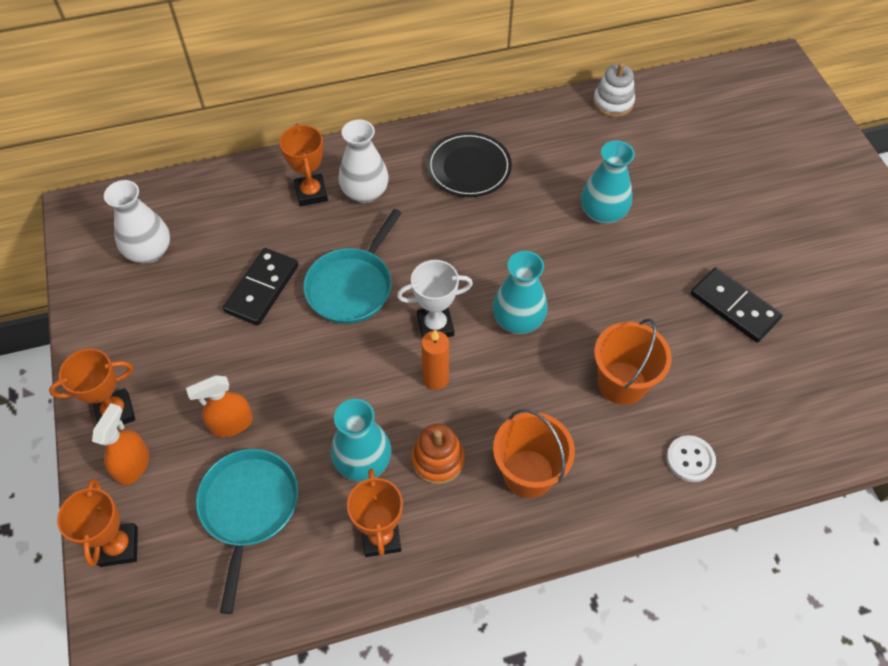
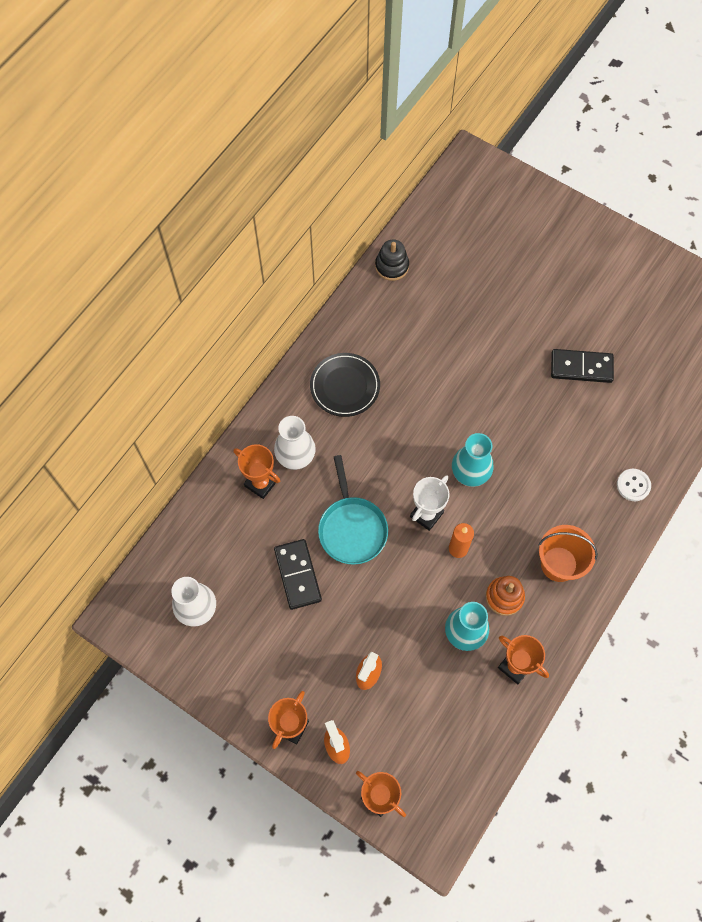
camera: 40 degrees left, 10 degrees up
turquoise pan [196,449,298,614] -> none
turquoise vase [581,141,635,224] -> none
white stacking toy [593,62,635,117] -> black stacking toy [375,239,409,281]
orange bucket [594,318,672,405] -> none

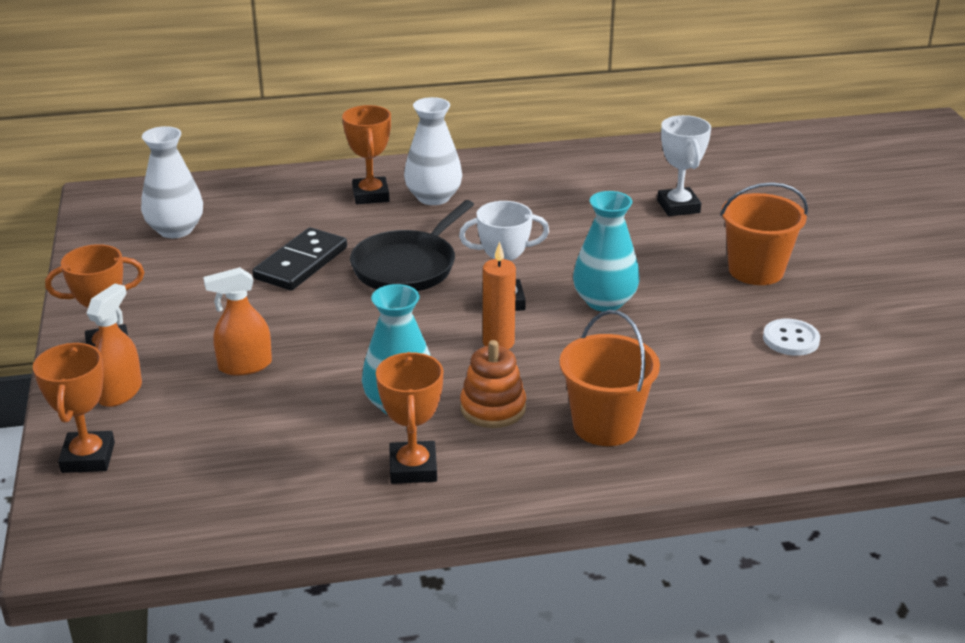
camera: 45 degrees right, 35 degrees down
black plate [310,353,380,417] -> none
turquoise pan [318,455,388,565] -> black pan [350,200,474,291]
black stacking toy [375,239,409,281] -> none
black domino [551,349,614,383] -> none
white button [617,469,651,501] -> white button moved to [763,319,820,356]
none -> white trophy [657,115,711,216]
none -> orange bucket [720,182,808,285]

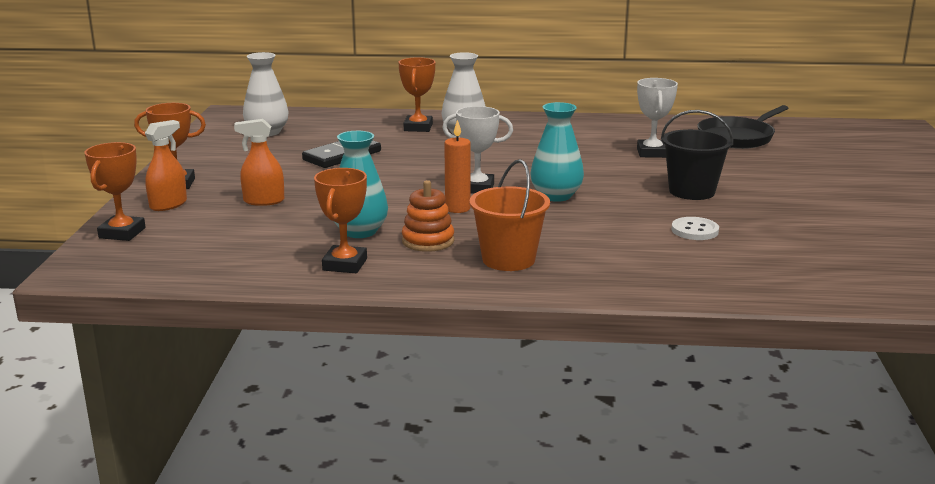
camera: 15 degrees right, 10 degrees down
black pan [350,200,474,291] -> black pan moved to [697,105,788,149]
orange bucket [720,182,808,285] -> black bucket [661,110,733,200]

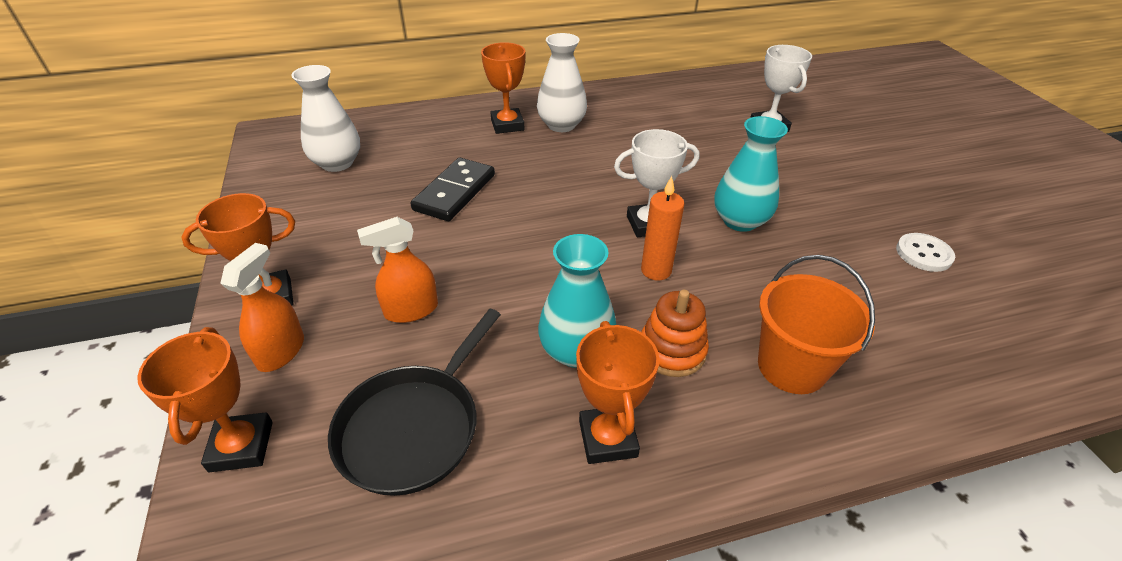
camera: 20 degrees left, 20 degrees up
black bucket [661,110,733,200] -> none
black pan [697,105,788,149] -> black pan moved to [328,309,501,496]

